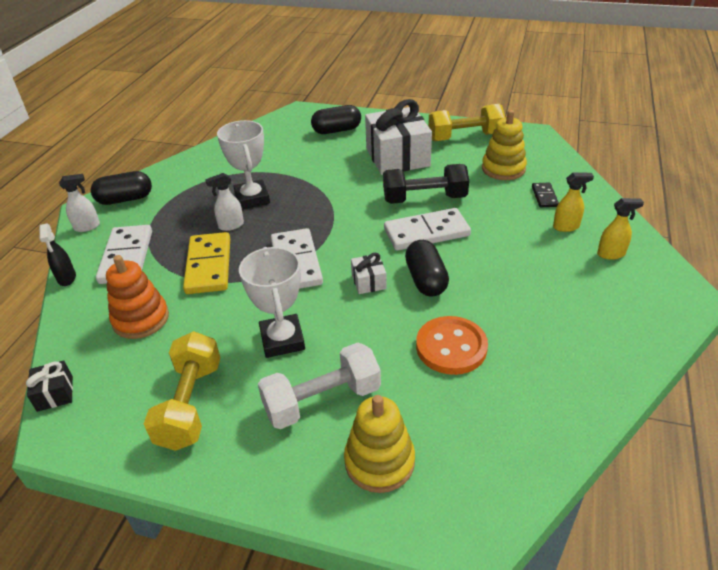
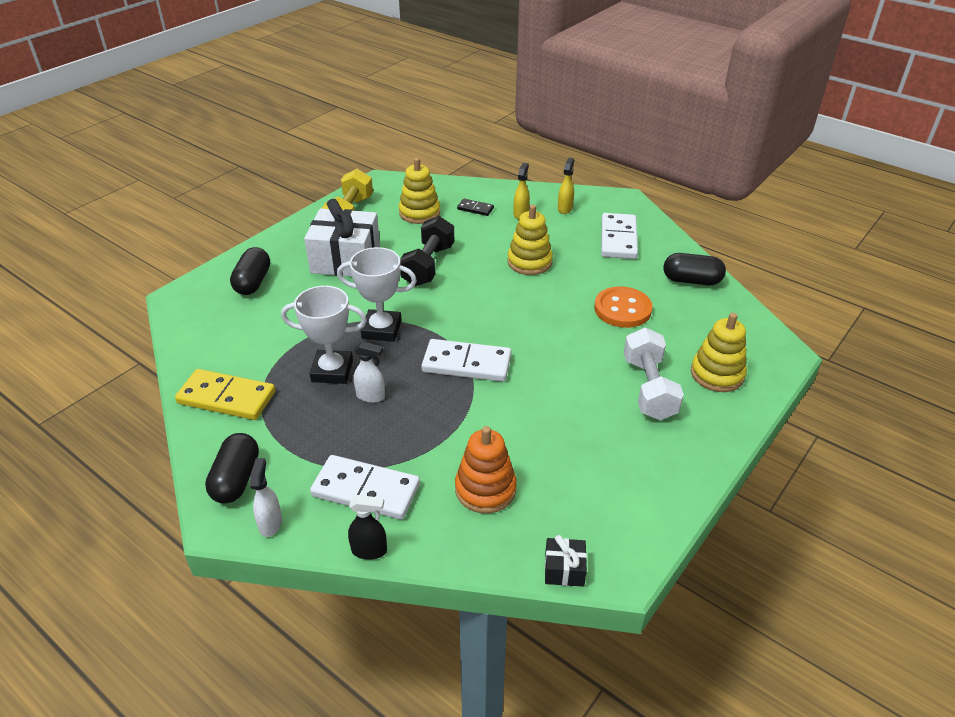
camera: 70 degrees left, 0 degrees up
yellow dumbbell [144,331,221,451] -> none
yellow domino [183,232,230,294] -> yellow domino moved to [175,369,275,420]
white spray bottle [205,173,244,231] -> white spray bottle turned 75 degrees counterclockwise [354,342,385,403]
white trophy [239,247,305,358] -> white trophy moved to [337,247,417,342]
white gift [351,253,387,294] -> none
white domino [384,208,471,251] -> white domino moved to [601,213,638,259]
black capsule [405,240,449,297] -> black capsule moved to [664,253,726,285]
none -> yellow stacking toy [508,205,553,275]

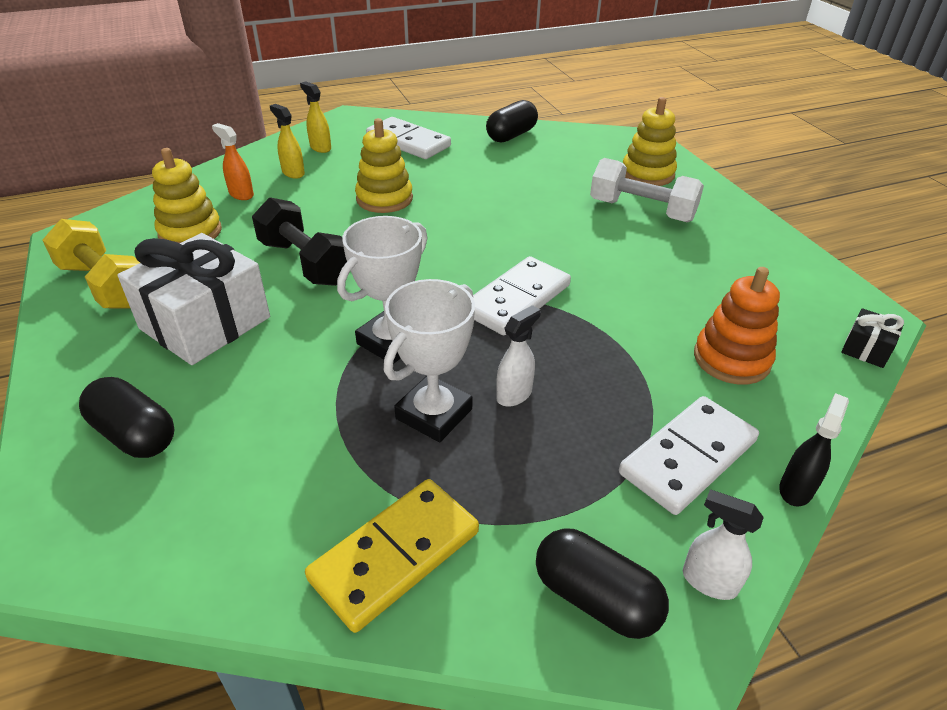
camera: 60 degrees left, 0 degrees up
black domino [457,199,494,216] -> orange spray bottle [212,123,254,200]
orange button [594,286,653,328] -> none

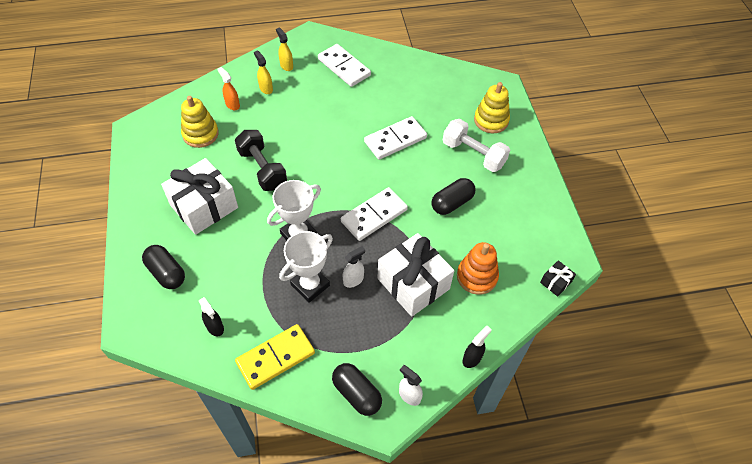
camera: 10 degrees right, 15 degrees up
yellow dumbbell [43,219,140,309] -> none
yellow stacking toy [355,118,413,213] -> none
black capsule [486,100,538,143] -> black capsule moved to [431,178,475,215]
white domino [619,396,759,515] -> white domino moved to [364,116,427,160]
none -> black spray bottle [199,297,224,337]
none -> white gift [377,233,454,317]

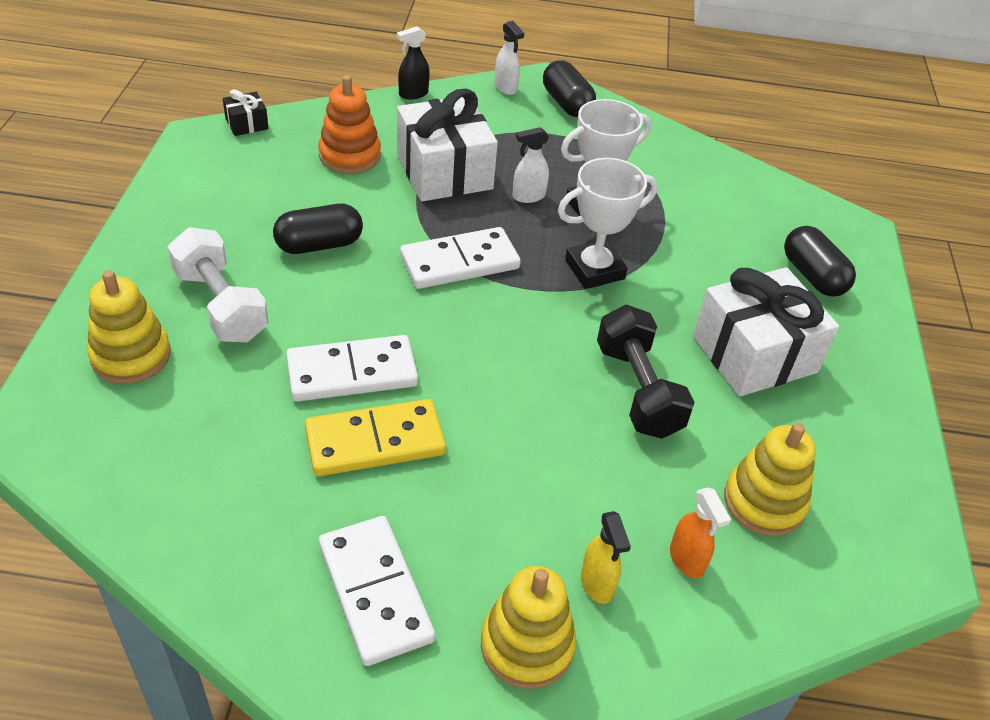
camera: 165 degrees left, 10 degrees down
black spray bottle [199,297,224,337] -> none
yellow domino [235,324,315,390] -> yellow domino moved to [305,399,446,476]
yellow spray bottle [276,27,293,71] -> yellow stacking toy [481,566,577,689]

